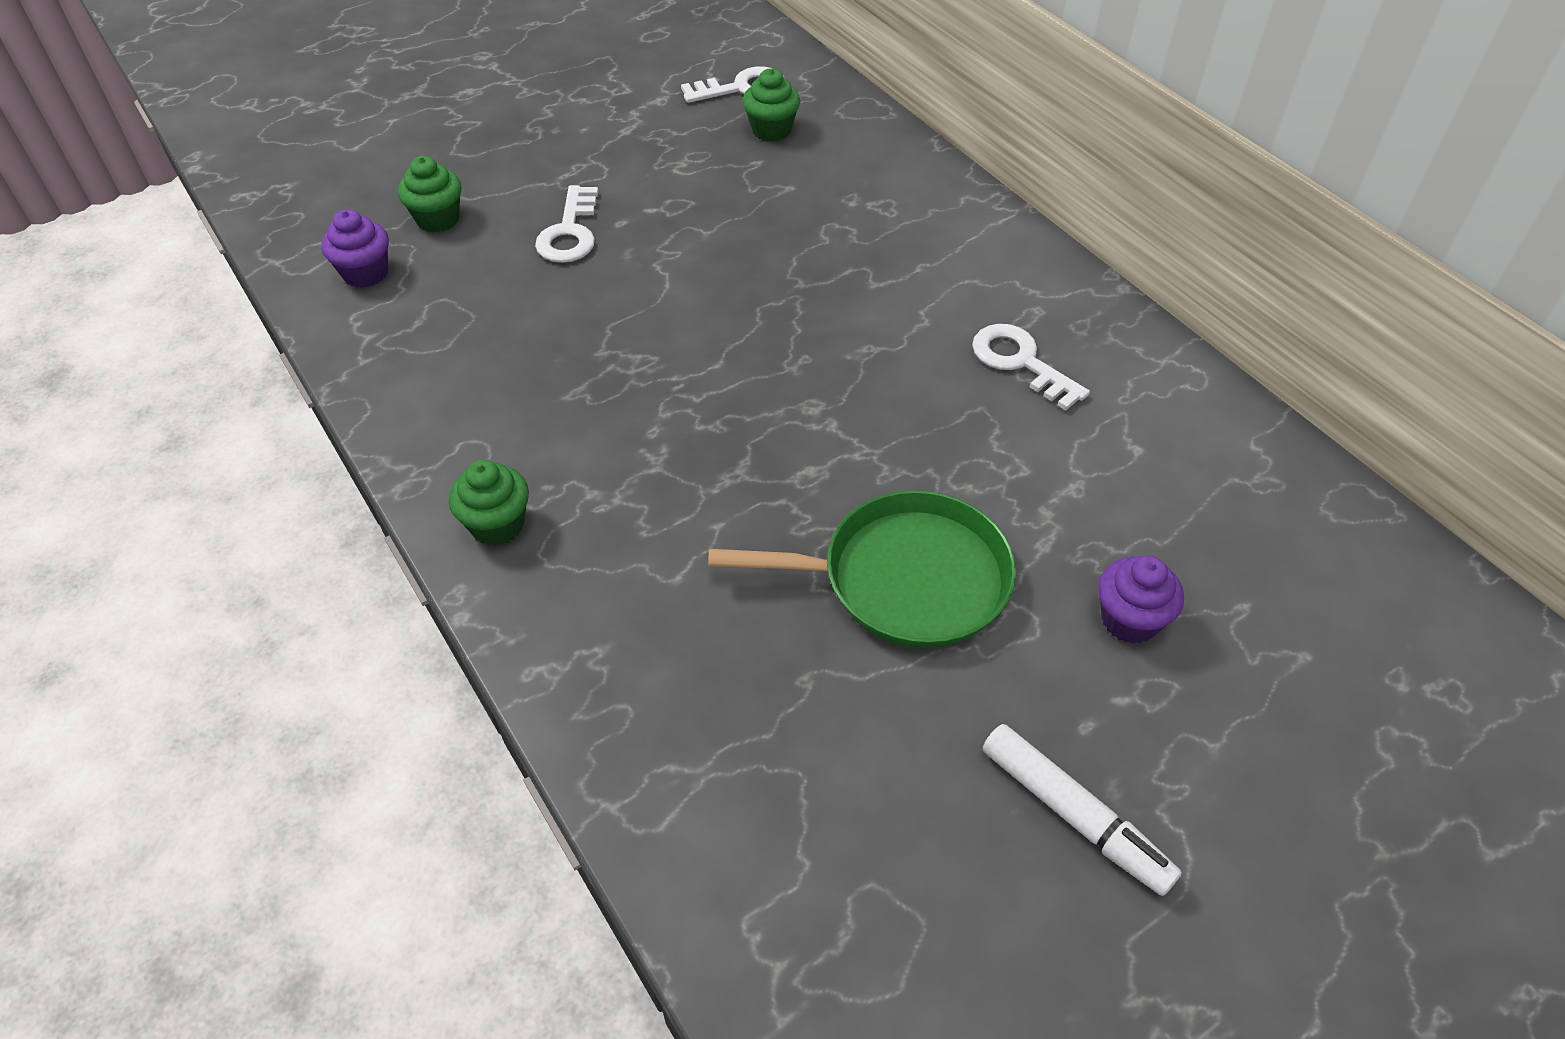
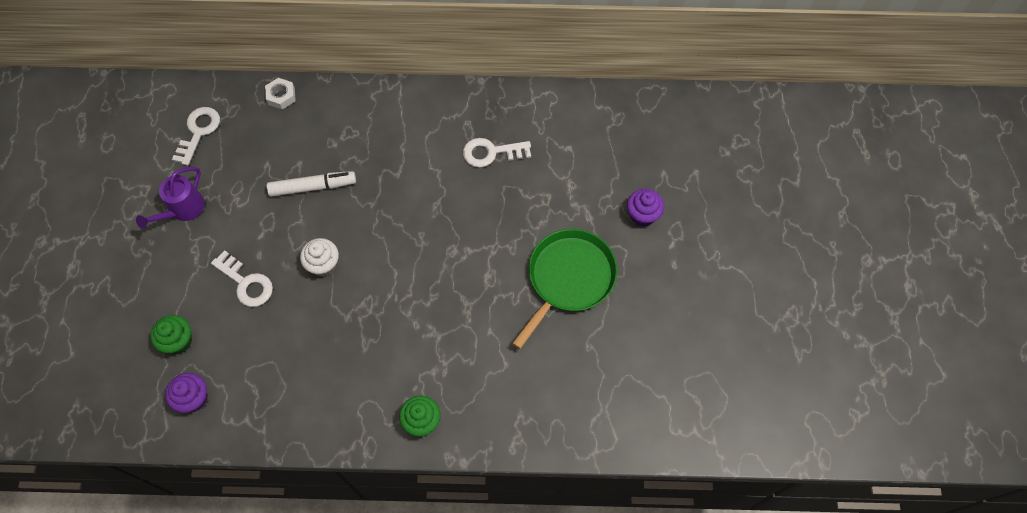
camera: 55 degrees left, 15 degrees up
green cupcake [743,68,800,142] -> none
white marker [983,724,1182,896] -> white marker moved to [267,171,356,197]
none -> purple watering can [136,167,205,229]
none -> white nut [265,78,296,110]
none -> white cupcake [300,238,339,277]

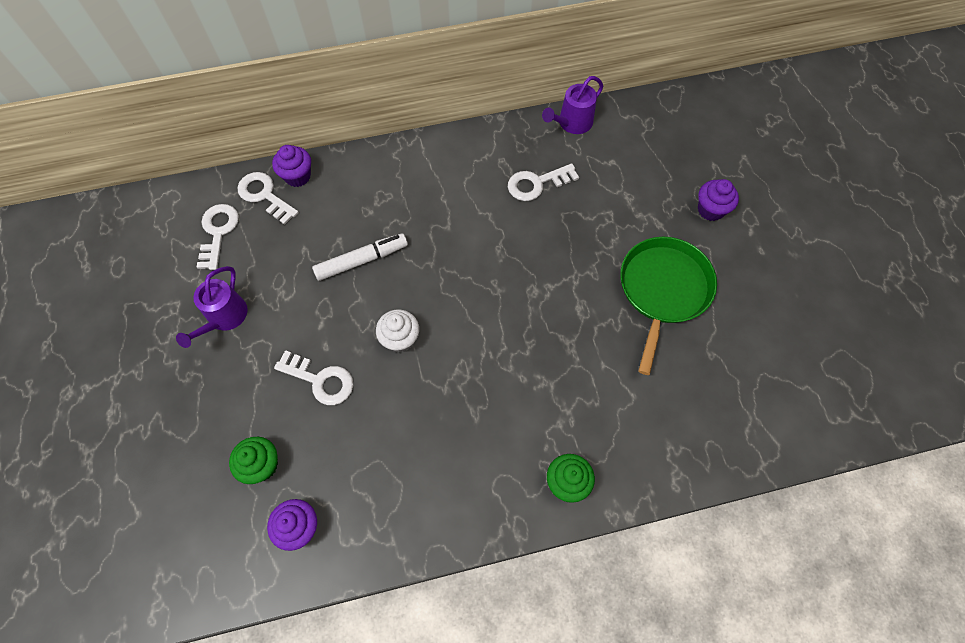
camera: 15 degrees left, 0 degrees up
white nut [265,78,296,110] -> purple cupcake [272,145,311,187]
none -> white key [238,172,299,225]
none -> purple watering can [542,76,603,134]

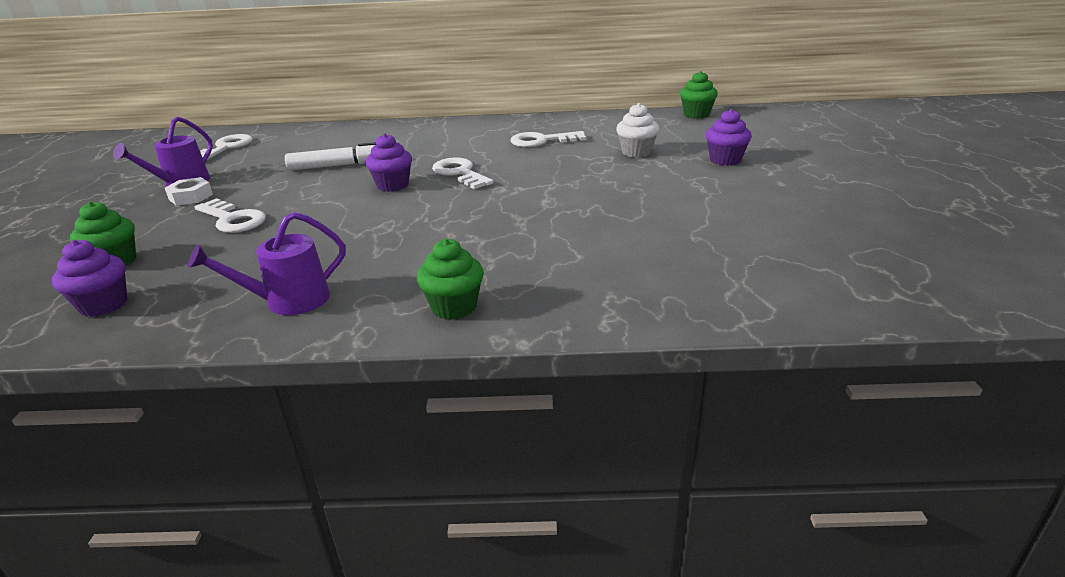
camera: 15 degrees right, 35 degrees down
white key [238,172,299,225] -> white key moved to [432,158,494,189]
purple cupcake [272,145,311,187] -> purple cupcake moved to [366,133,412,192]
white cupcake [376,309,419,352] -> white cupcake moved to [616,103,659,158]
purple watering can [542,76,603,134] -> purple watering can moved to [188,212,346,315]
green pan [620,237,717,375] -> none
none -> white nut [165,177,213,206]
none -> green cupcake [680,71,718,119]

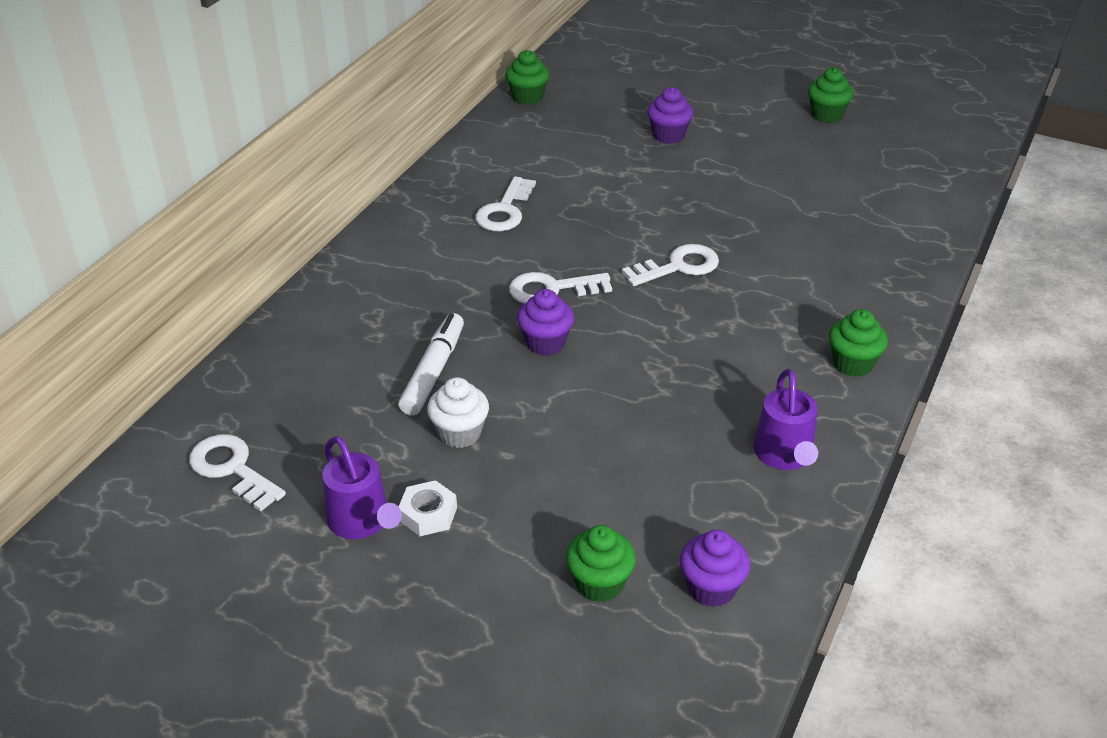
camera: 65 degrees left, 10 degrees up
white key [195,198,266,233] -> white key moved to [622,244,719,286]
white cupcake [616,103,659,158] -> white cupcake moved to [427,377,489,448]
none -> green cupcake [808,67,854,123]

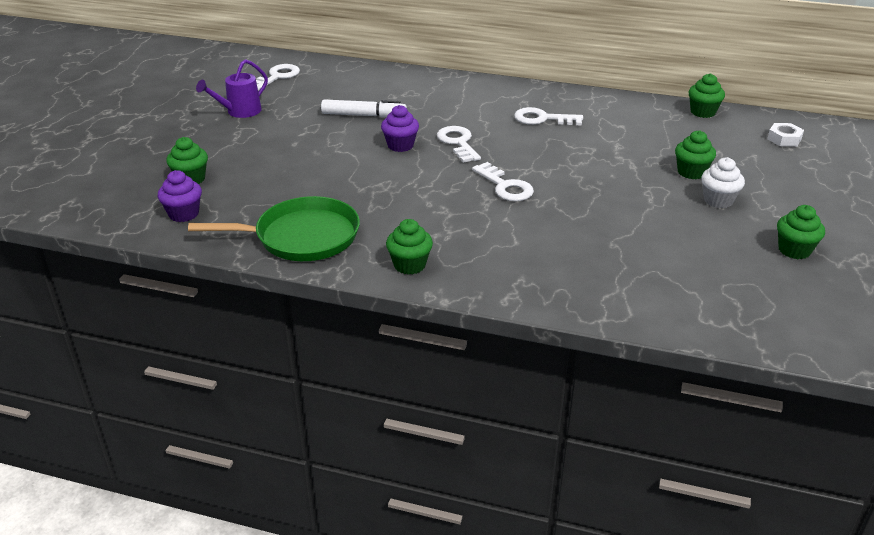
camera: 80 degrees right, 5 degrees down
white nut [399,480,457,536] -> white nut moved to [767,123,804,147]
white cupcake [427,377,489,448] -> white cupcake moved to [701,157,745,208]
purple cupcake [647,87,694,144] -> green cupcake [675,130,716,179]
purple watering can [754,369,818,470] -> green pan [188,196,360,261]

